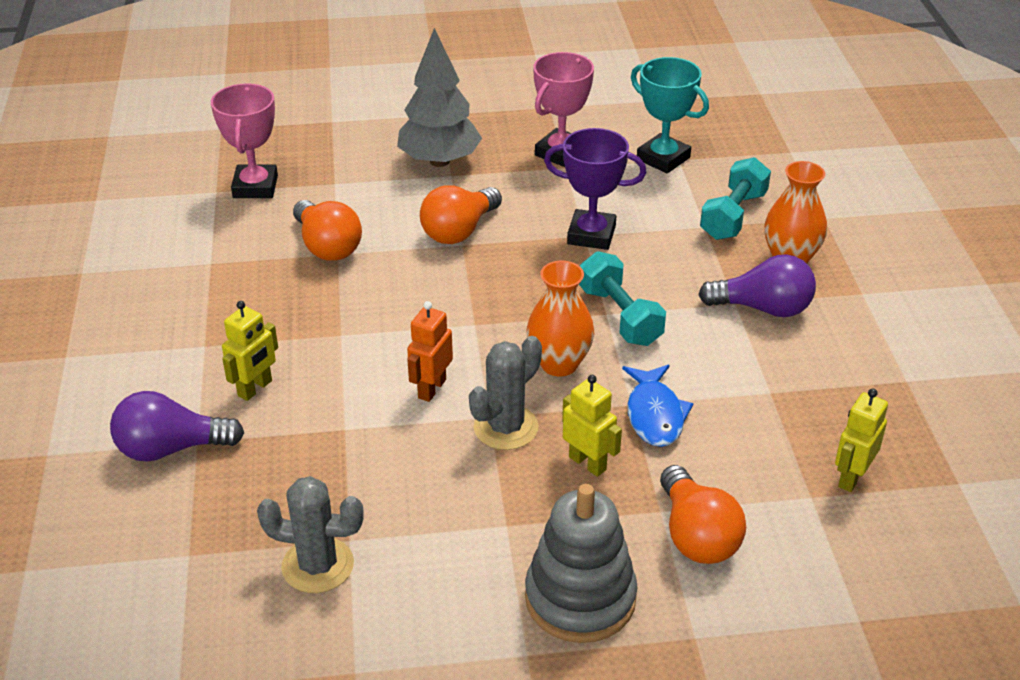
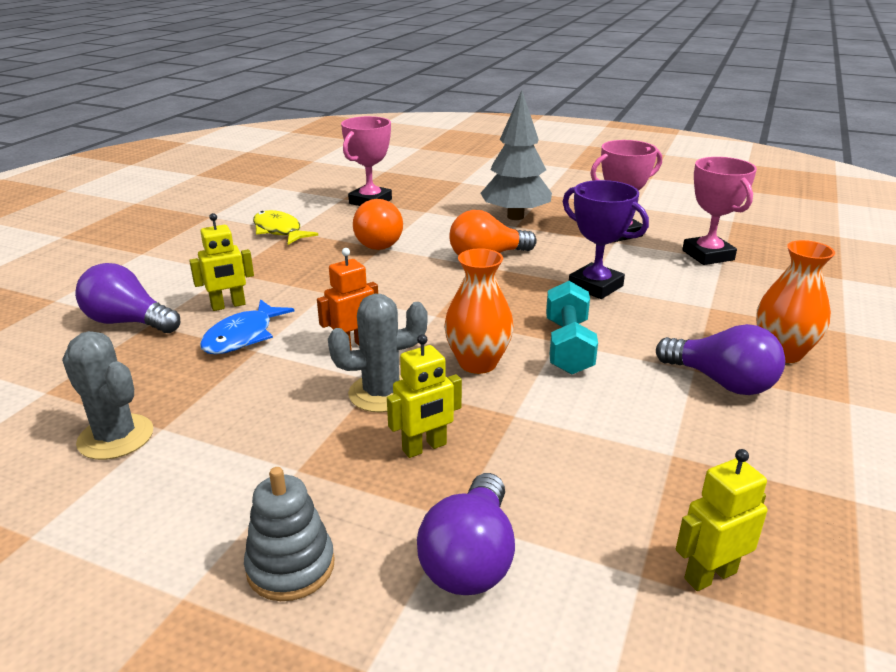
camera: 30 degrees right, 10 degrees down
grey stacking toy [525,484,638,643] -> grey stacking toy [244,467,334,601], size x0.65
yellow robot [562,375,622,477] -> yellow robot turned 75 degrees clockwise [387,334,462,458]
blue fish [622,365,693,447] -> blue fish moved to [200,299,294,354]
turquoise trophy [631,57,709,173] -> pink trophy [682,157,757,265]
orange light bulb [660,465,746,564] -> purple light bulb [417,473,515,595]
turquoise dumbbell [700,157,771,240] -> none
none -> yellow fish [253,210,318,245]

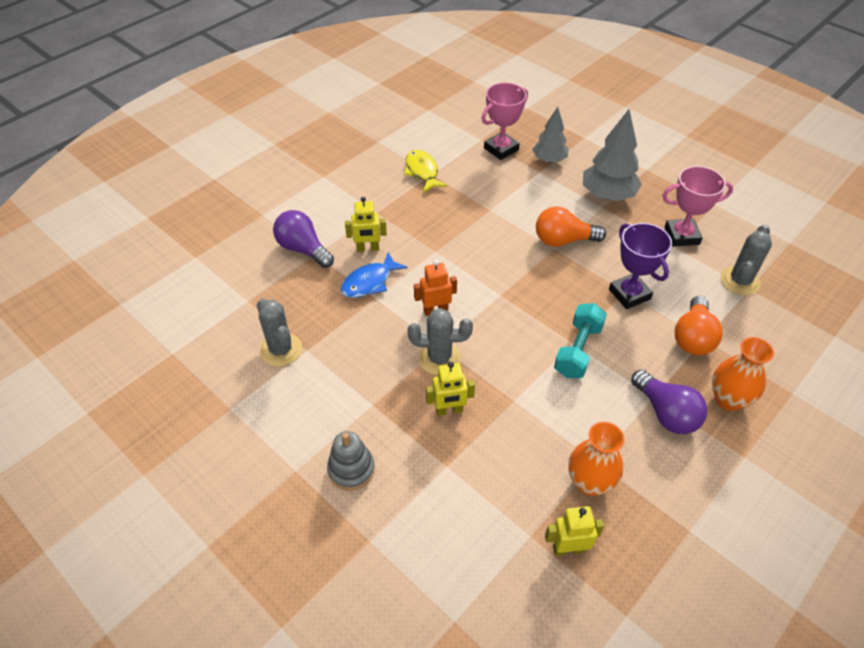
camera: 20 degrees right, 20 degrees up
orange light bulb [353,199,403,250] -> orange light bulb moved to [675,296,723,355]
purple light bulb [417,473,515,595] -> none
orange vase [444,248,514,374] -> orange vase moved to [568,422,625,496]
pink trophy [682,157,757,265] -> grey cactus [720,224,772,295]
none -> grey tree [533,107,569,163]

